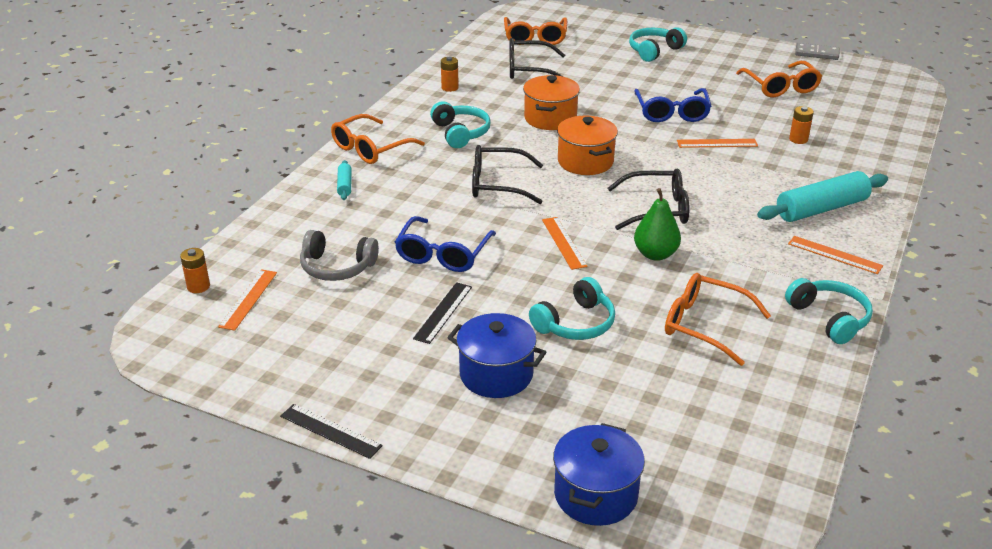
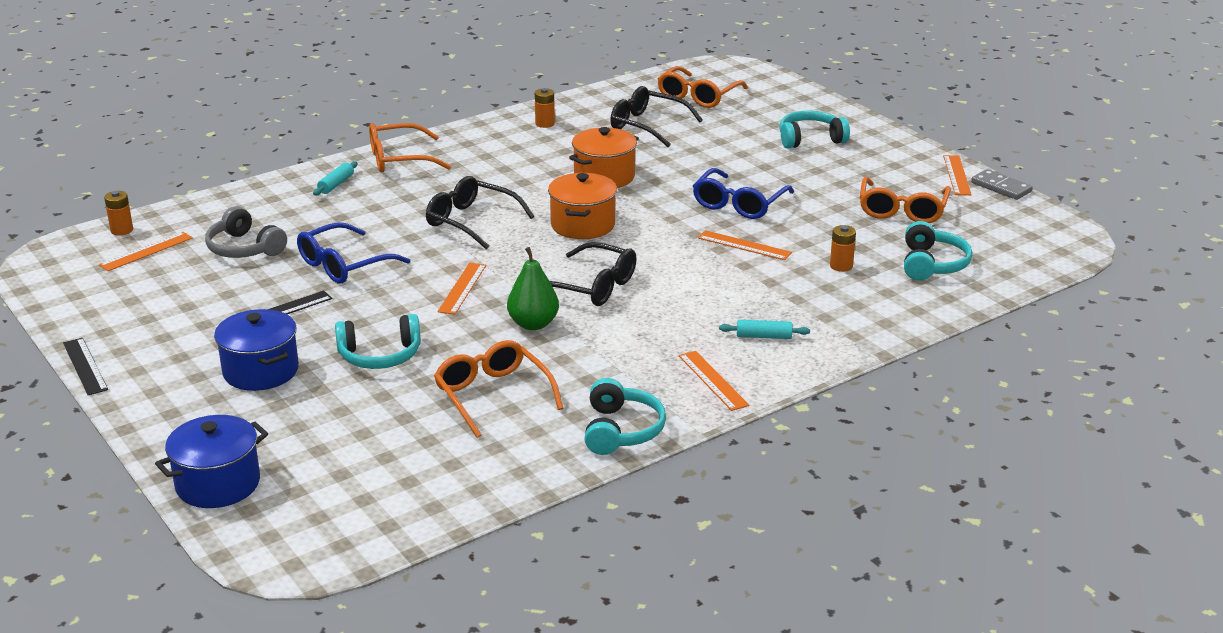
camera: 30 degrees right, 5 degrees down
turquoise headphones [430,101,491,148] -> turquoise headphones moved to [904,221,972,281]
turquoise rolling pin [757,171,888,222] -> turquoise rolling pin [719,320,810,339], size x0.47
none -> orange ruler [943,155,972,195]

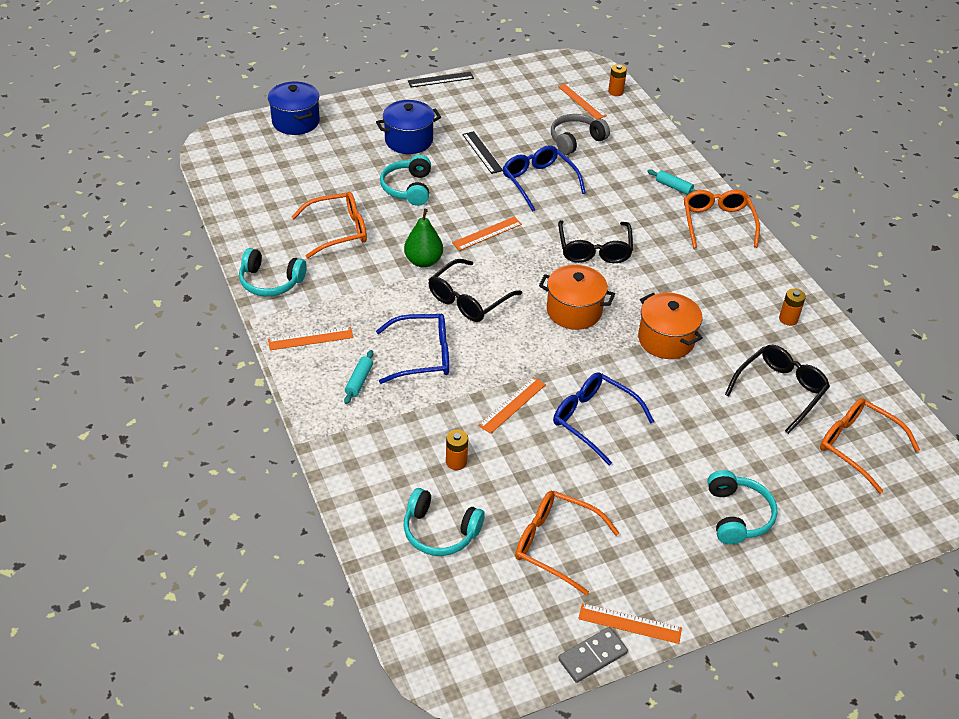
camera: 100 degrees right, 15 degrees up
black glasses [426,176,534,250] -> black glasses turned 135 degrees clockwise [558,220,633,263]
orange ruler [437,263,486,315] -> orange ruler turned 60 degrees counterclockwise [452,217,522,251]
none -> blue glasses [376,314,449,384]

